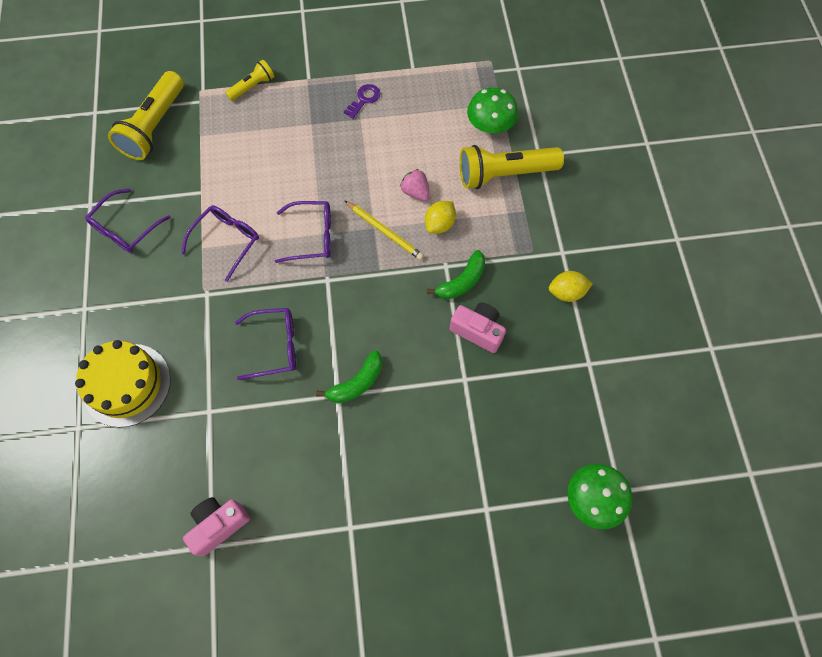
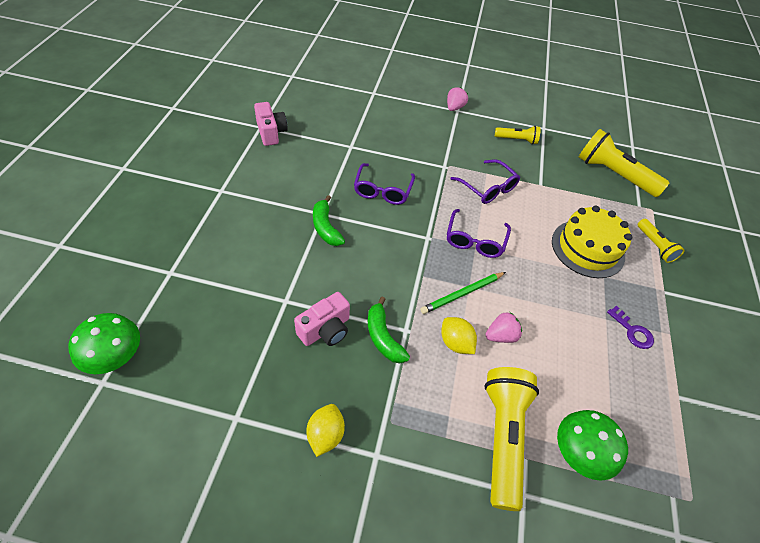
camera: 105 degrees right, 15 degrees down
yellow cake [75,340,171,427] -> yellow cake moved to [552,206,632,278]
purple glasses [85,189,171,253] -> yellow flashlight [495,126,541,145]
yellow pencil [345,201,424,260] -> green pencil [420,272,506,314]
none -> pink strawberry [447,87,468,111]

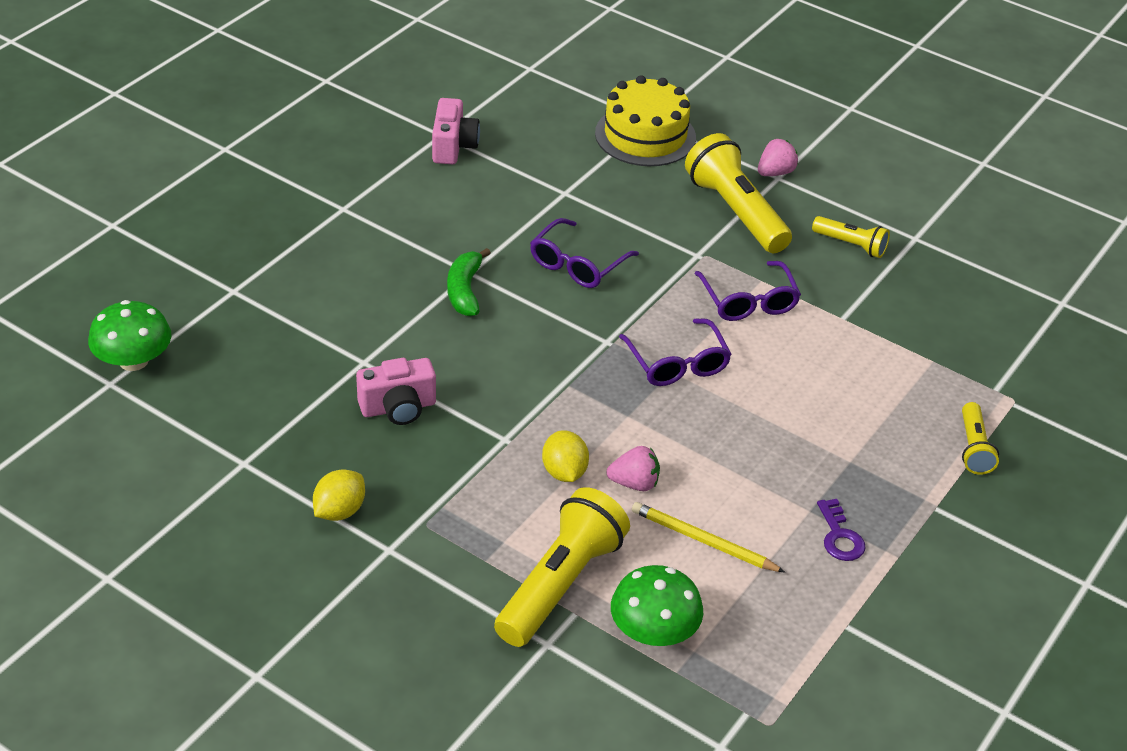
camera: 25 degrees right, 10 degrees down
green banana [368,297,410,363] -> none
green pencil [420,272,506,314] -> none
purple glasses [447,209,511,258] -> purple glasses turned 60 degrees counterclockwise [619,319,732,386]
yellow cake [552,206,632,278] -> yellow cake moved to [595,75,696,166]
yellow flashlight [578,129,669,197] -> yellow flashlight moved to [685,133,792,253]
none -> yellow pencil [632,502,785,572]

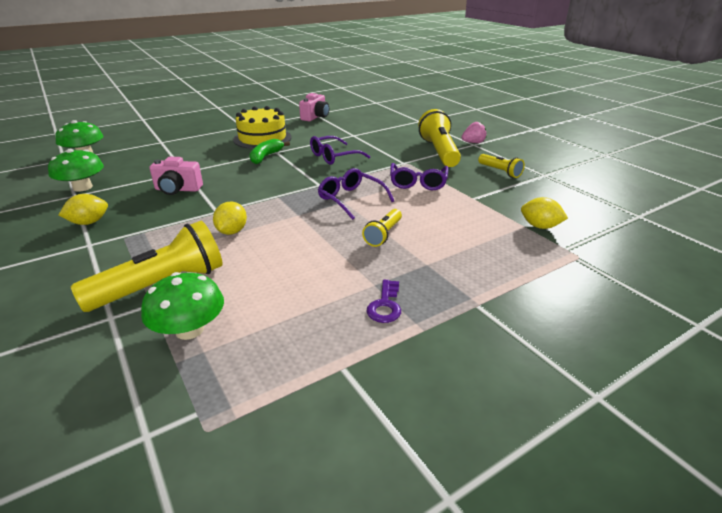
camera: 25 degrees right, 10 degrees down
yellow cake [595,75,696,166] -> yellow cake moved to [233,106,292,149]
pink strawberry [606,446,660,491] -> none
purple glasses [619,319,732,386] -> purple glasses turned 135 degrees clockwise [318,168,395,220]
yellow pencil [632,502,785,572] -> none
yellow flashlight [962,402,999,475] -> yellow flashlight moved to [362,209,402,247]
none -> green mushroom [48,149,104,192]
none -> yellow lemon [521,197,568,229]

